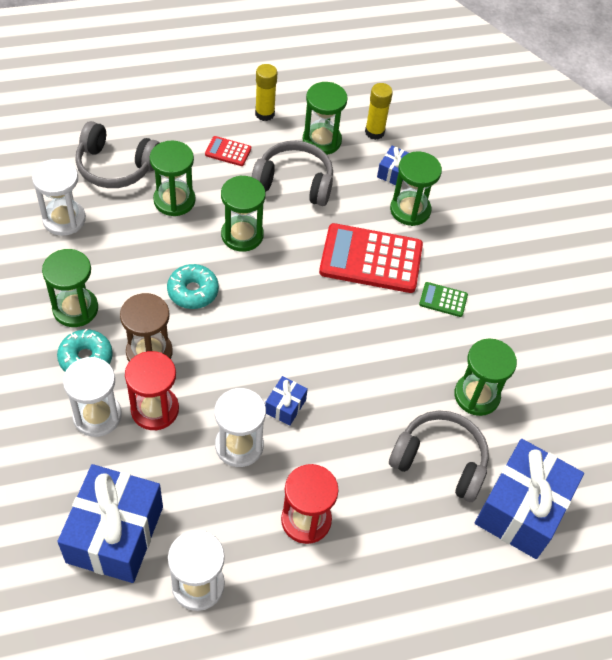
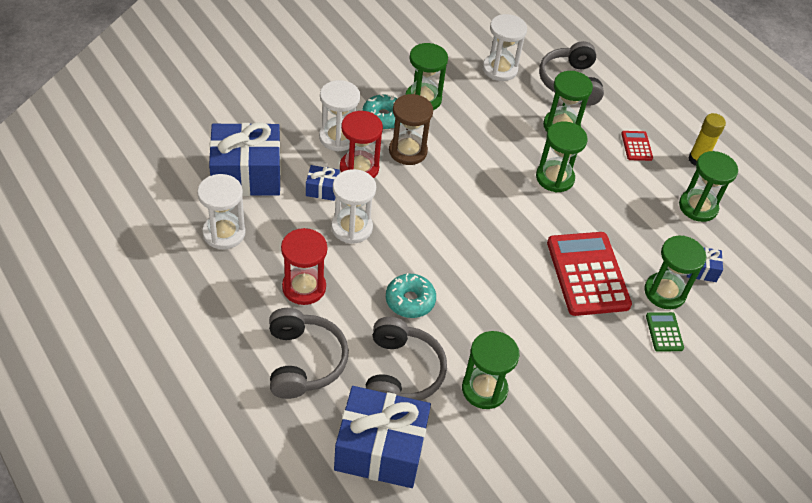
camera: 70 degrees right, 5 degrees down
turquoise donut [167,264,219,309] -> turquoise donut moved to [386,273,436,318]
grey headphones [252,141,333,206] -> grey headphones moved to [269,308,349,399]
blue gift [265,376,308,426] -> blue gift moved to [306,165,340,201]
yellow glue stick [365,83,393,140] -> none
green calculator [419,282,468,317] -> green calculator moved to [646,312,684,352]

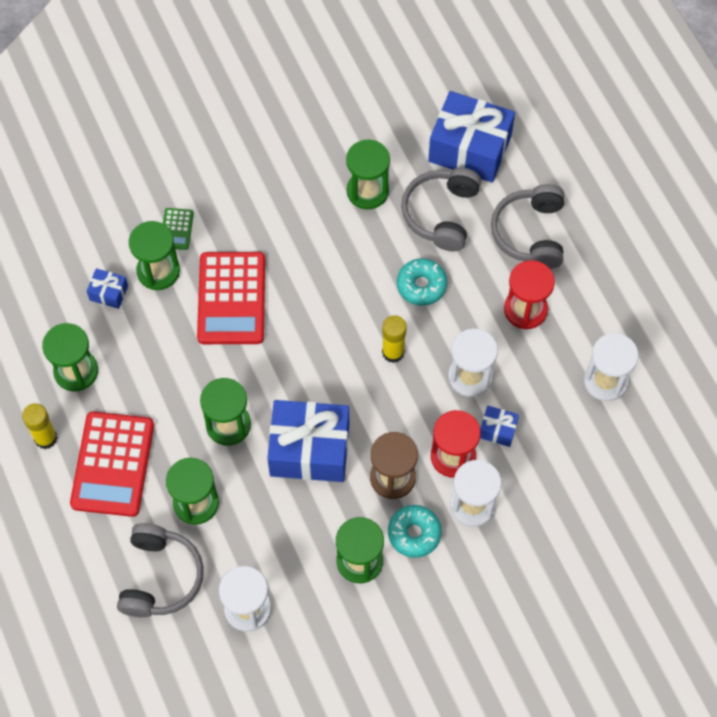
camera: 165 degrees left, 15 degrees up
blue gift [209,122,281,196] -> blue gift moved to [267,400,349,482]
red calculator [621,131,653,161] -> red calculator [70,411,154,517], size x2.22
none -> yellow glue stick [382,315,407,363]

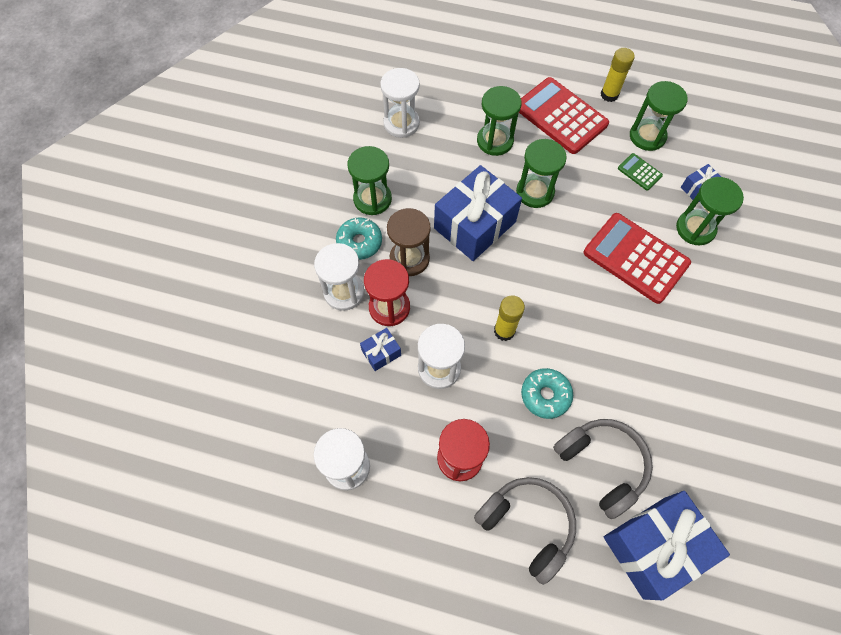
camera: 130 degrees right, 0 degrees up
grey headphones [117,523,204,617] -> none
green calculator [163,208,194,250] -> green calculator moved to [618,153,663,191]
green hourglass [346,140,390,210] -> none

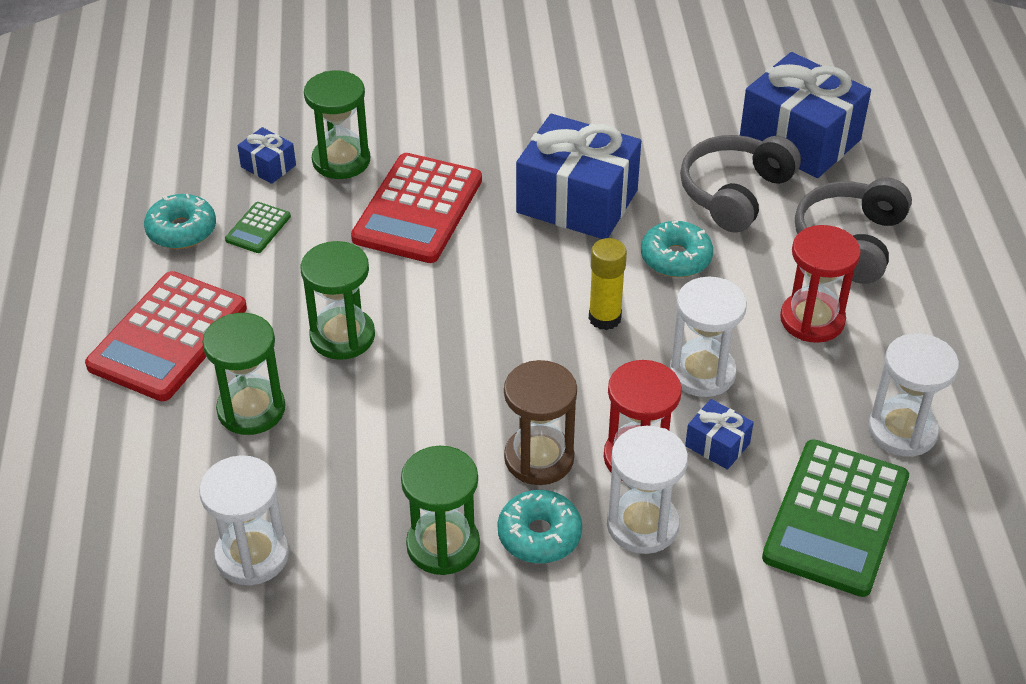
camera: 110 degrees left, 20 degrees down
blue gift [434,165,522,261] -> blue gift moved to [516,114,641,239]
yellow glue stick [601,48,635,102] -> none
green hourglass [630,81,688,151] -> turquoise donut [144,194,216,249]
none -> green calculator [762,439,909,597]

